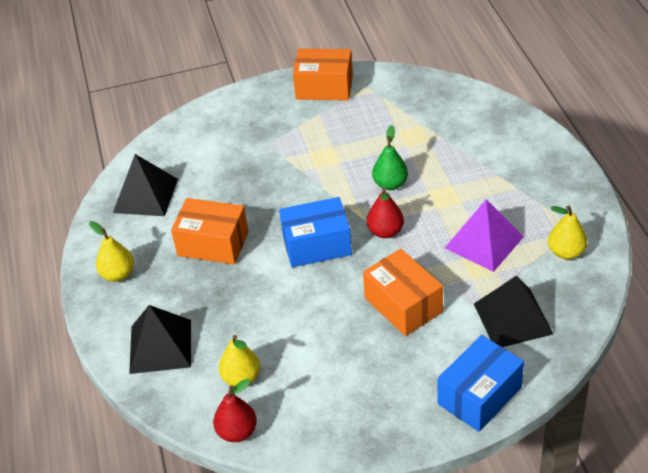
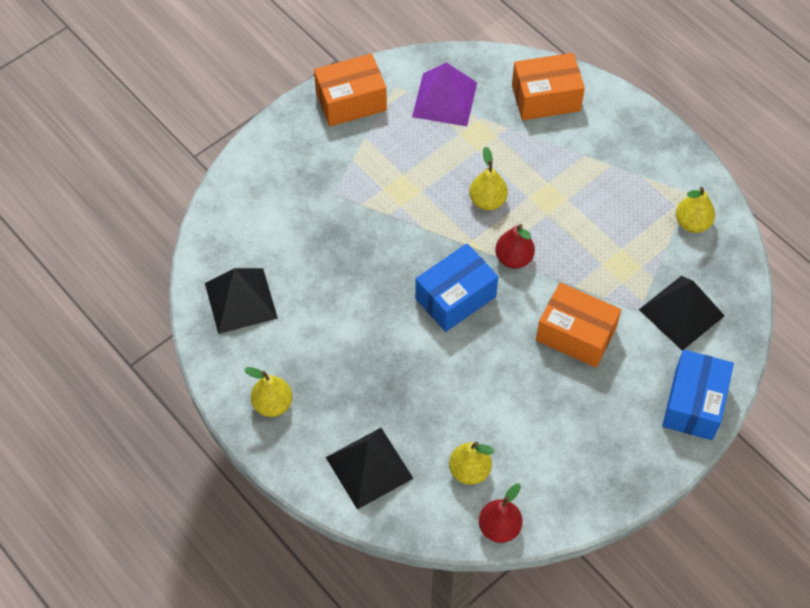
camera: 30 degrees left, 15 degrees up
orange box [171,198,248,264] -> orange box moved to [512,53,585,120]
green pear [372,125,408,190] -> yellow pear [469,146,508,210]
purple pyramid [445,199,524,272] -> purple pyramid moved to [412,62,477,126]

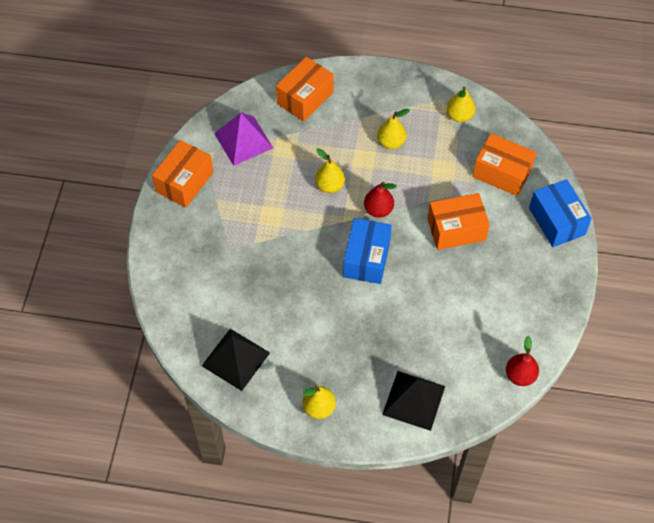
camera: 40 degrees left, 0 degrees up
yellow pear [449,442,494,485] -> yellow pear moved to [377,109,410,149]
black pyramid [639,276,725,351] -> orange box [472,133,536,196]

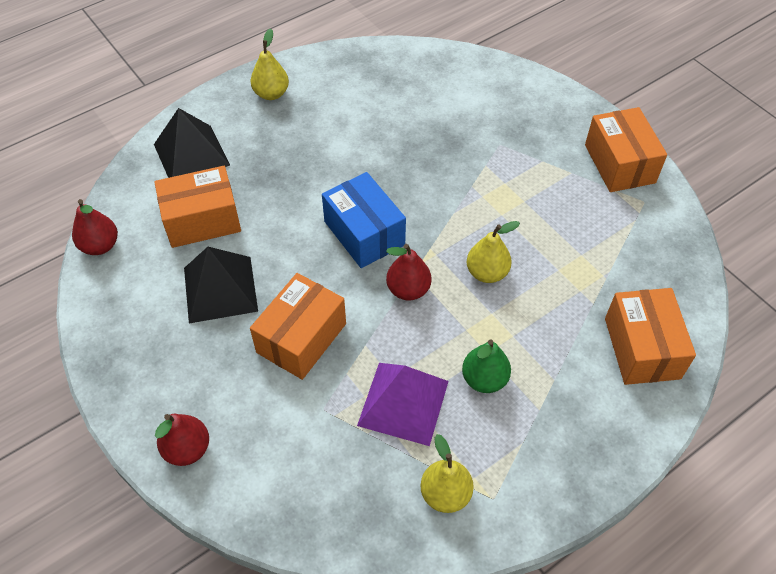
camera: 135 degrees right, 5 degrees down
black pyramid [202,329,270,391] -> black pyramid moved to [184,247,258,323]
purple pyramid [214,113,273,166] -> purple pyramid moved to [357,363,449,446]
yellow pear [377,109,410,149] -> green pear [462,339,511,393]
orange box [472,133,536,196] -> orange box moved to [154,166,241,248]
blue box [529,179,592,247] -> red pear [155,414,209,466]

